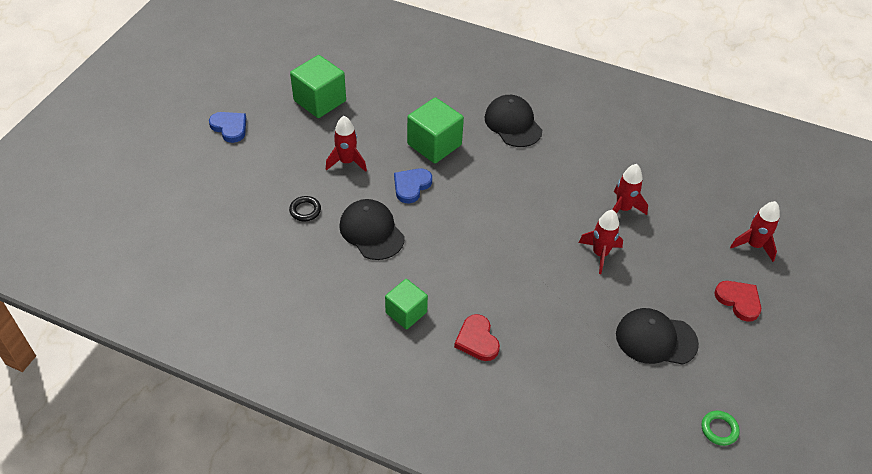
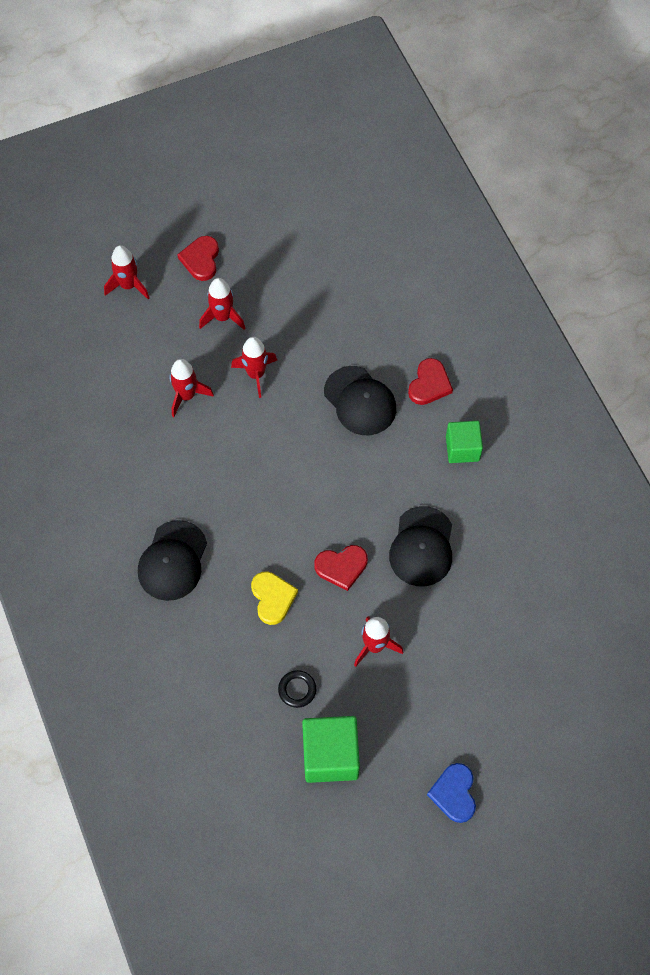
camera: 135 degrees left, 15 degrees up
black ring [289,196,321,221] -> black ring moved to [278,670,316,708]
blue heart [394,169,432,203] -> red heart [314,545,368,591]
green cube [407,97,464,163] -> yellow heart [251,571,298,625]
black cap [616,308,699,365] -> black cap moved to [324,366,396,435]
green ring [701,411,740,446] -> none
none -> red rocket [199,278,245,330]

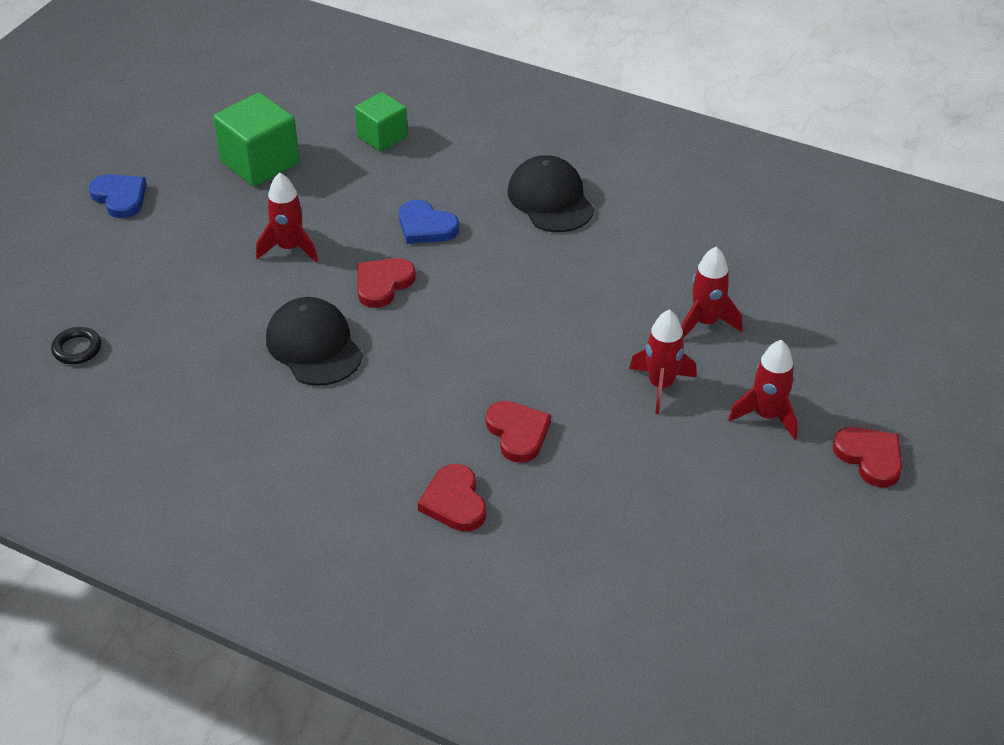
camera: 140 degrees right, 20 degrees down
red rocket [104,245,150,299] -> none
yellow heart [251,571,298,625] -> blue heart [399,200,459,244]
black ring [278,670,316,708] -> black ring moved to [51,327,101,364]
black cap [324,366,396,435] -> red heart [486,401,551,463]
green cube [446,421,483,463] -> green cube moved to [355,92,408,152]

